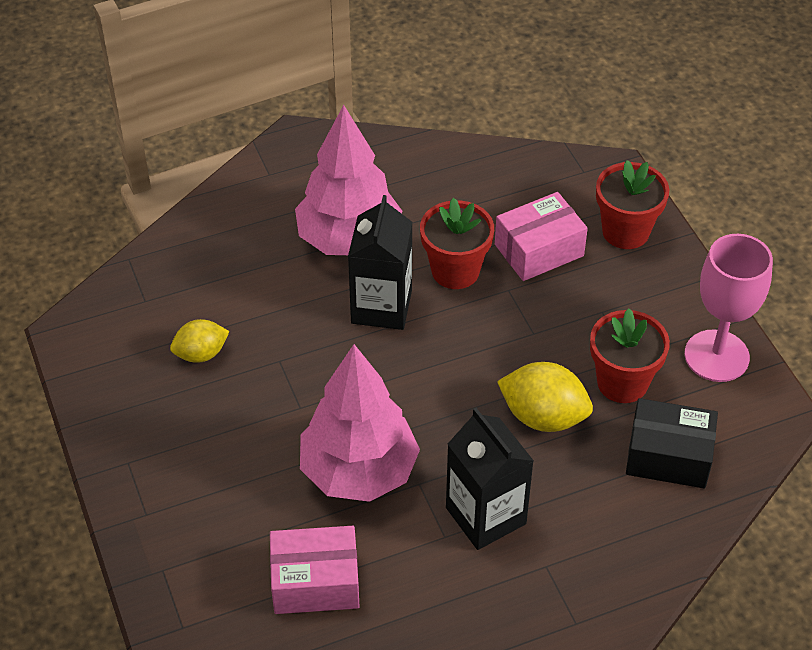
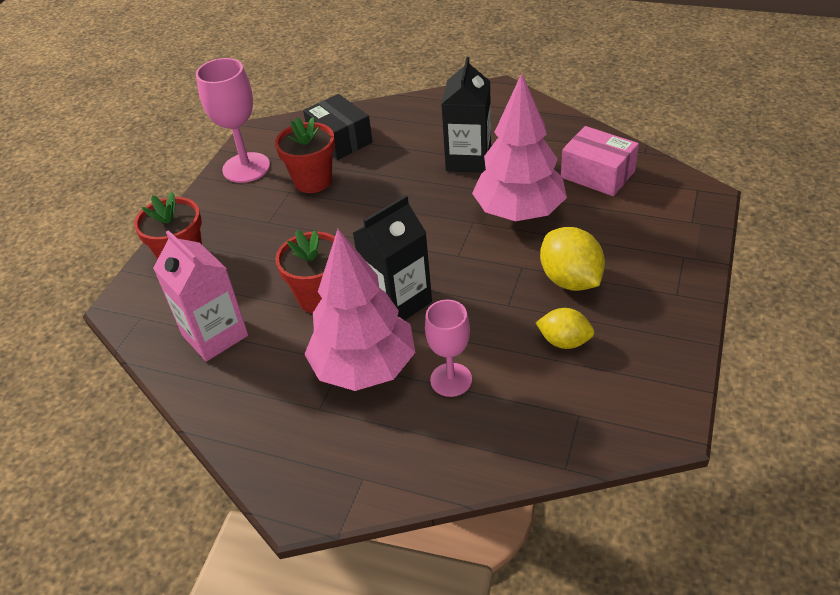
camera: 135 degrees left, 5 degrees down
pink box [495,192,588,281] -> none
yellow lemon [497,362,593,432] -> yellow lemon moved to [540,227,605,291]
none -> pink carton [153,230,248,362]
none -> pink goblet [425,300,472,397]

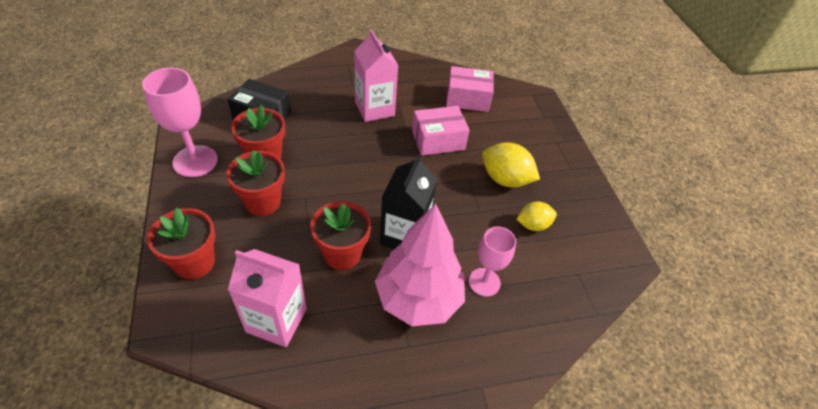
camera: 40 degrees left, 5 degrees up
black carton [441,57,491,173] -> pink carton [354,30,398,122]
pink tree [472,73,567,221] -> pink box [412,106,470,156]
none -> red flower pot [226,150,285,216]

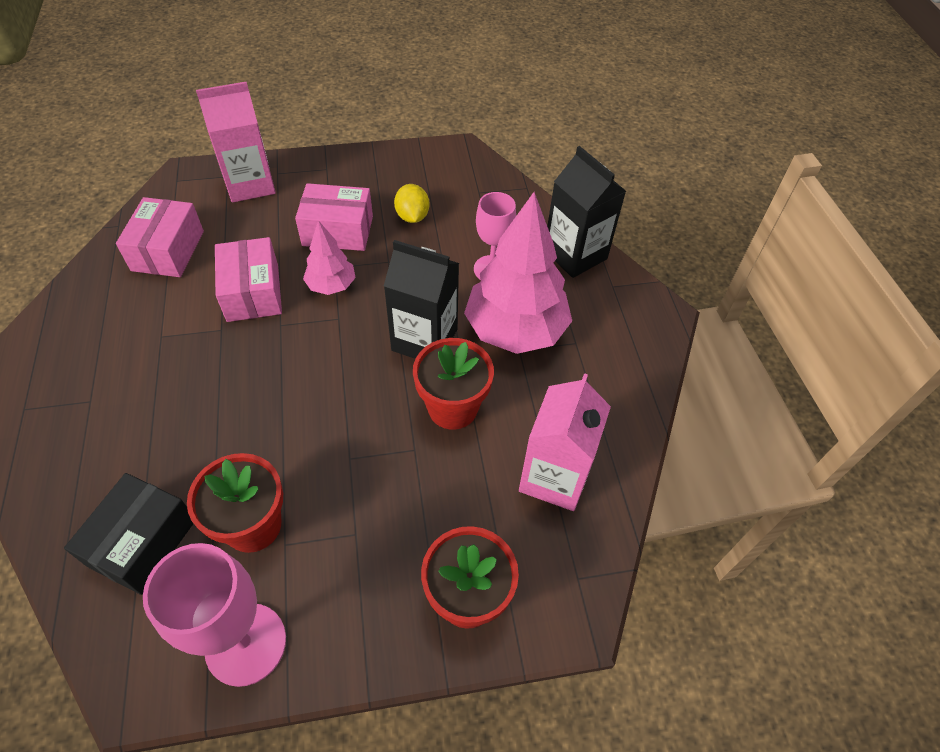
camera: 85 degrees left, 5 degrees up
red flower pot [226,150,285,216] -> none
pink carton [354,30,398,122] -> pink carton moved to [196,82,276,203]
yellow lemon [482,142,540,187] -> pink box [295,183,373,251]
none -> pink tree [303,220,356,295]
none -> black carton [547,146,626,278]

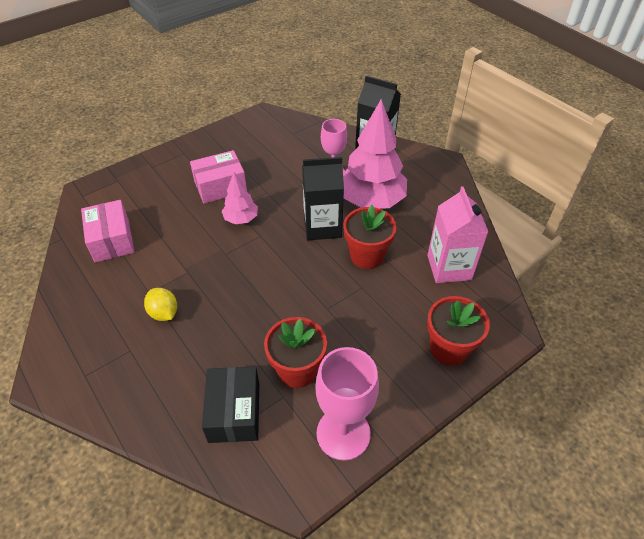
camera: 25 degrees left, 5 degrees down
pink carton [196,82,276,203] -> none
pink box [215,237,282,322] -> none
yellow lemon [394,184,429,223] -> yellow lemon moved to [144,288,177,321]

